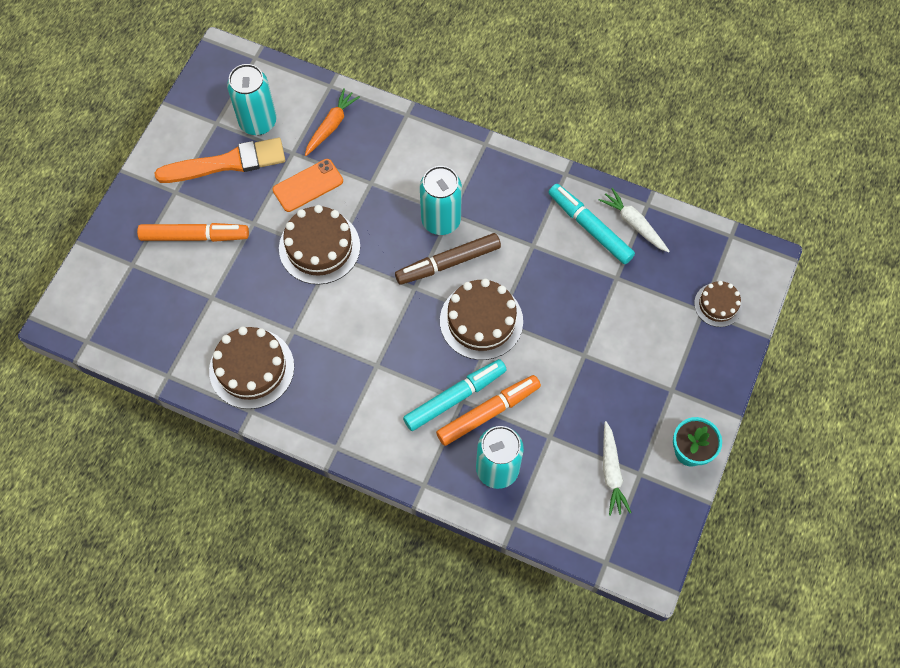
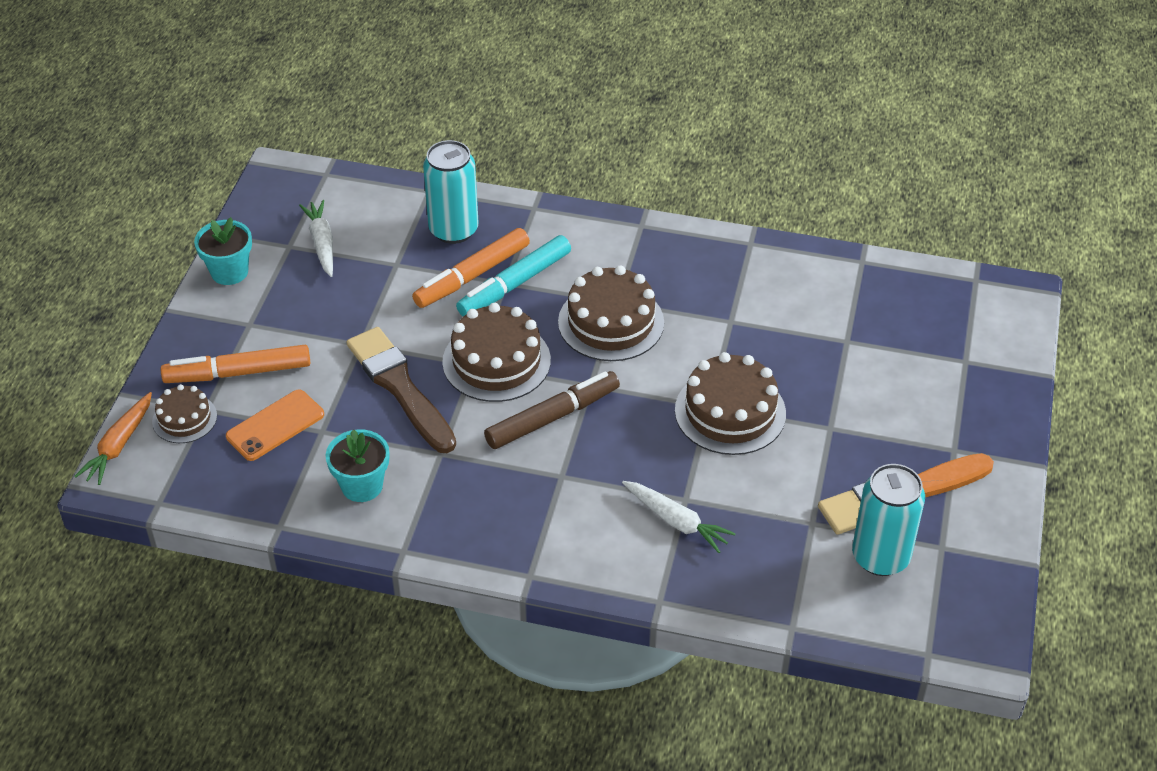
camera: 170 degrees right, 20 degrees down
orange marker [137,223,249,242] -> orange marker moved to [161,345,310,383]
brown cake [209,326,294,409] -> brown cake moved to [558,266,664,361]
orange phone [273,159,343,212] -> orange phone moved to [226,389,324,461]
orange carrot [305,88,360,156] -> orange carrot moved to [74,392,152,485]
turquoise can [420,166,462,235] -> none
turquoise marker [549,184,635,264] -> turquoise flower pot [326,429,389,502]
white carrot [599,188,670,253] -> white carrot moved to [622,481,736,553]
none -> brown brush [346,327,456,453]

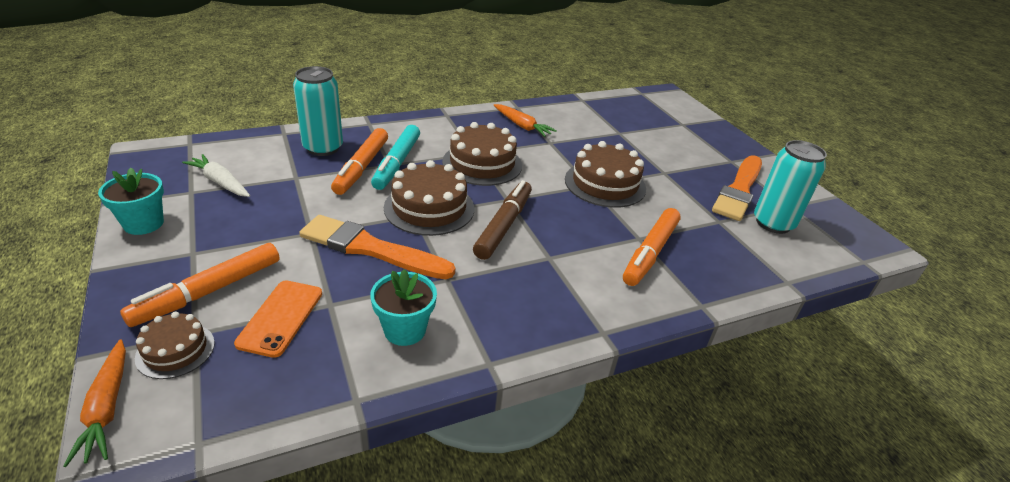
camera: 40 degrees left, 10 degrees down
brown brush [346,327,456,453] -> orange brush [299,215,455,279]
white carrot [622,481,736,553] -> orange marker [623,208,681,286]
none -> orange carrot [494,104,557,137]

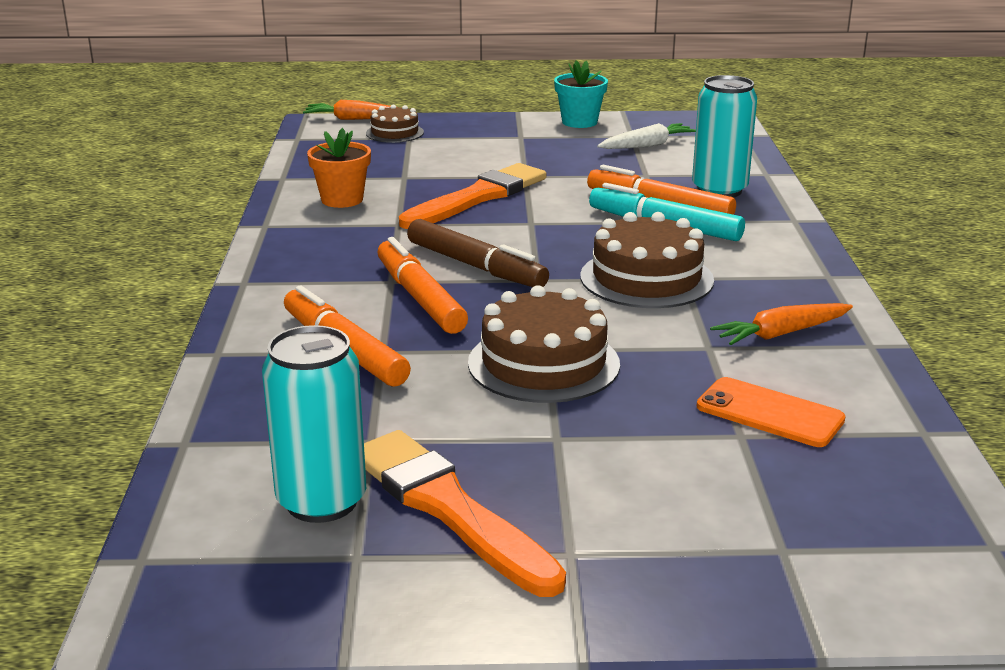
camera: 115 degrees right, 10 degrees down
orange marker [120,243,280,327] -> orange marker moved to [377,237,468,334]
orange phone [234,280,322,358] -> orange phone moved to [697,377,845,447]
turquoise flower pot [370,269,437,346] -> orange flower pot [307,128,371,208]
brown cake [384,160,474,236] -> none

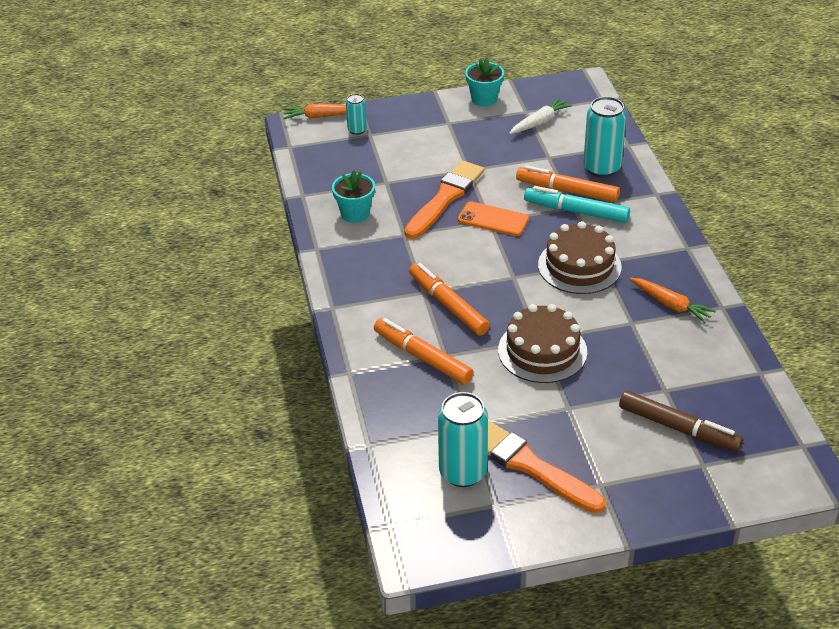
camera: 10 degrees left, 15 degrees up
orange flower pot [307,128,371,208] -> turquoise flower pot [332,170,375,223]
brown cake [366,105,424,143] -> turquoise can [346,94,367,135]
brown marker [407,219,549,287] -> brown marker moved to [619,391,743,452]
orange phone [697,377,845,447] -> orange phone moved to [458,202,529,236]
orange carrot [710,303,853,345] -> orange carrot turned 105 degrees counterclockwise [629,278,716,323]

